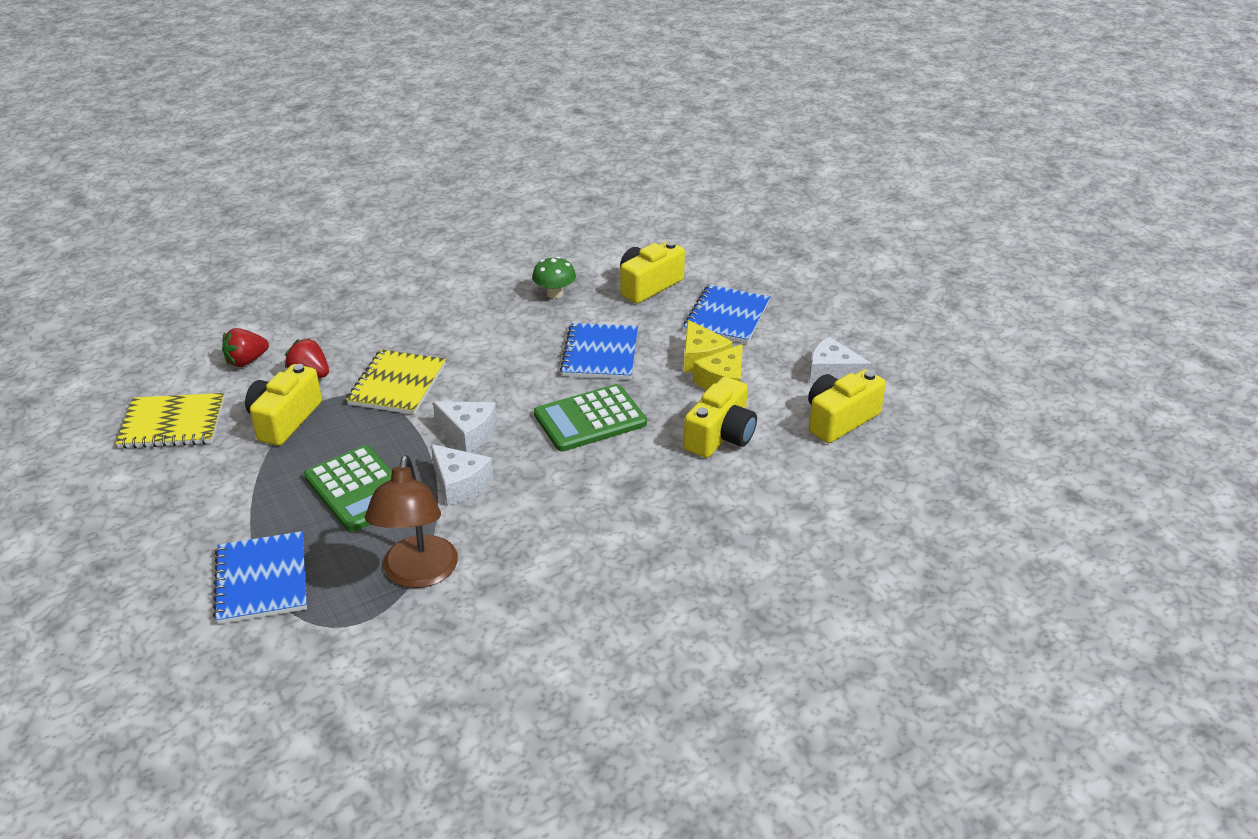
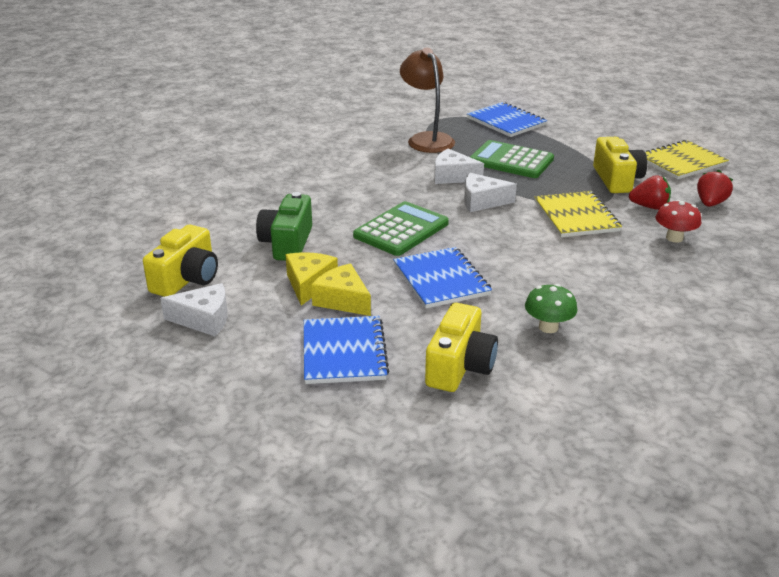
camera: 155 degrees right, 5 degrees down
yellow camera [683,377,757,458] -> green camera [256,192,312,261]
none -> red mushroom [656,200,701,243]

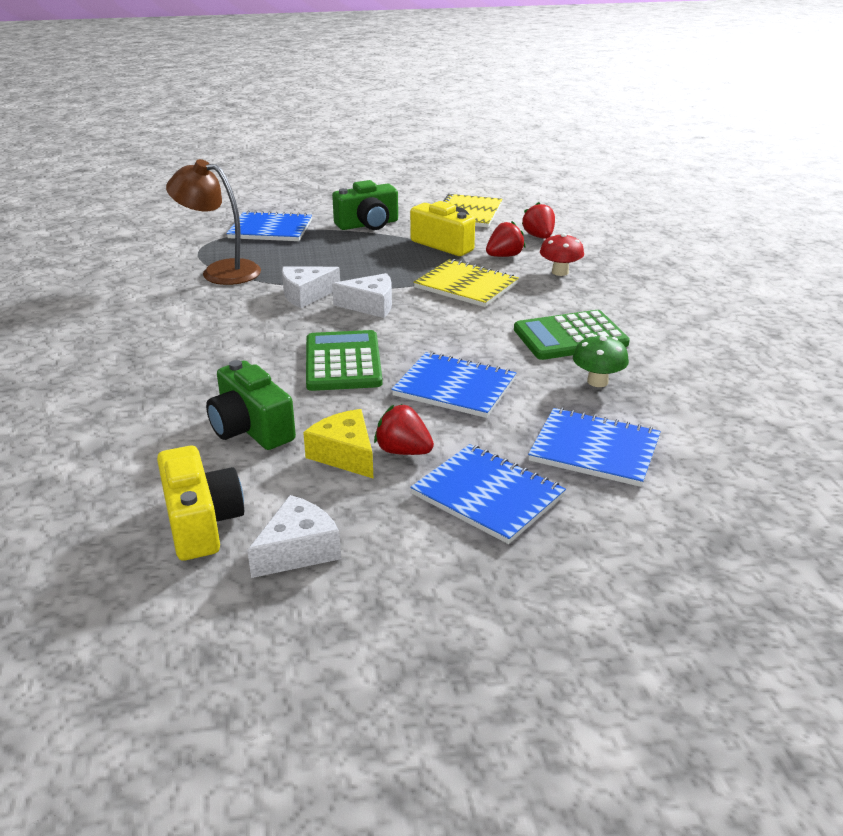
camera: 45 degrees left, 0 degrees up
yellow cheese [311,263,371,316] -> red strawberry [374,404,434,455]
yellow camera [425,303,498,392] -> blue notebook [528,408,661,487]
white cheese [464,173,517,212] -> white cheese turned 135 degrees counterclockwise [332,273,392,318]
green calculator [470,140,554,178] -> green calculator moved to [514,310,630,360]
none -> green camera [332,180,398,230]

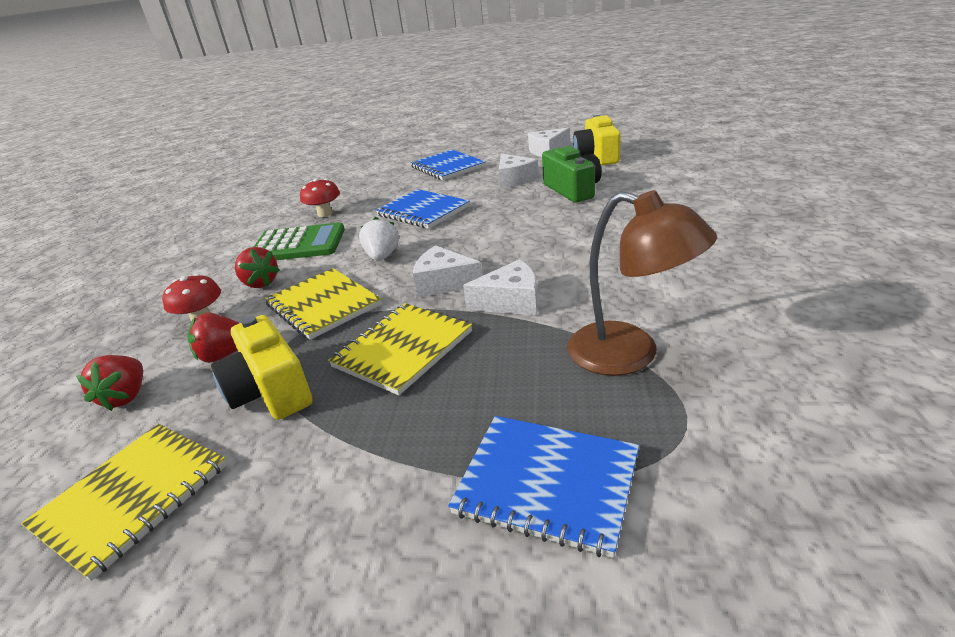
camera: 160 degrees left, 0 degrees up
yellow cheese [303,409,373,478] -> white cheese [499,153,539,188]
green calculator [306,330,383,391] -> none
green camera [332,180,398,230] -> none
red strawberry [374,404,434,455] -> red strawberry moved to [235,247,280,288]
blue notebook [528,408,661,487] -> none
green mushroom [573,334,629,387] -> red mushroom [300,178,340,217]
none -> yellow notebook [328,303,472,395]
none -> white strawberry [359,217,399,261]

